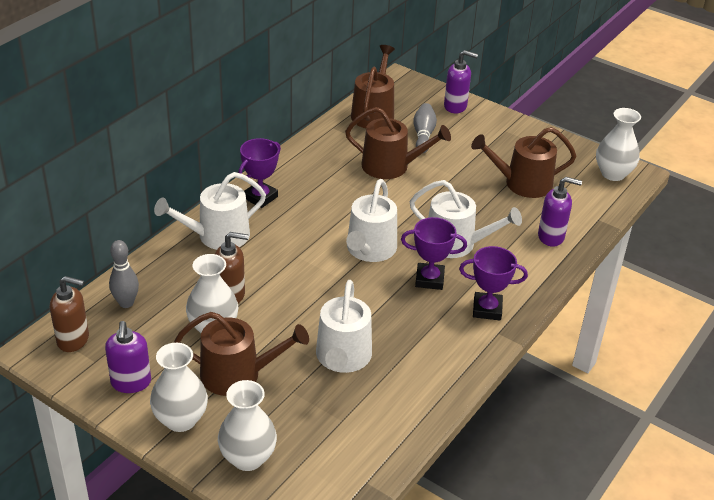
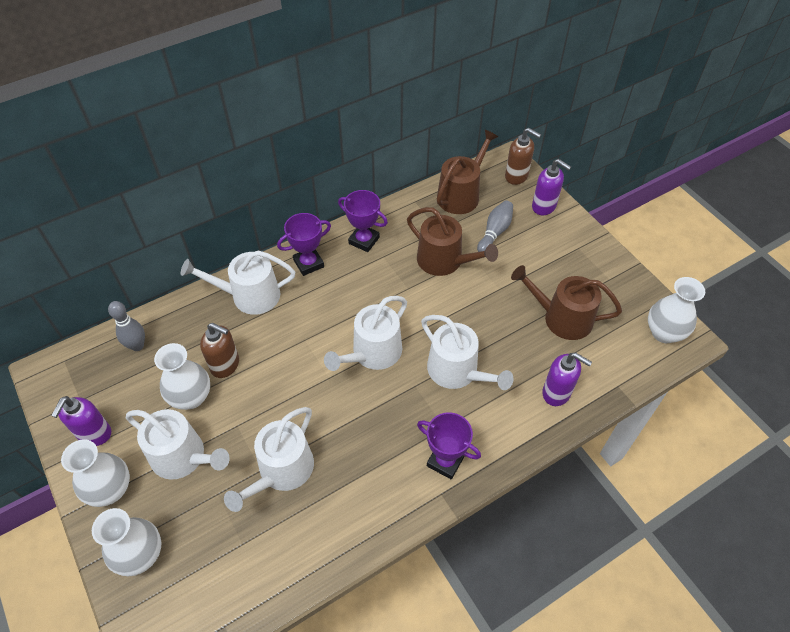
camera: 25 degrees right, 15 degrees up
brown soap dispenser [50,276,89,352] -> brown soap dispenser moved to [505,128,541,185]
brown watering can [174,312,309,396] -> white watering can [126,409,230,479]
purple trophy [401,217,467,290] -> purple trophy moved to [338,190,388,252]

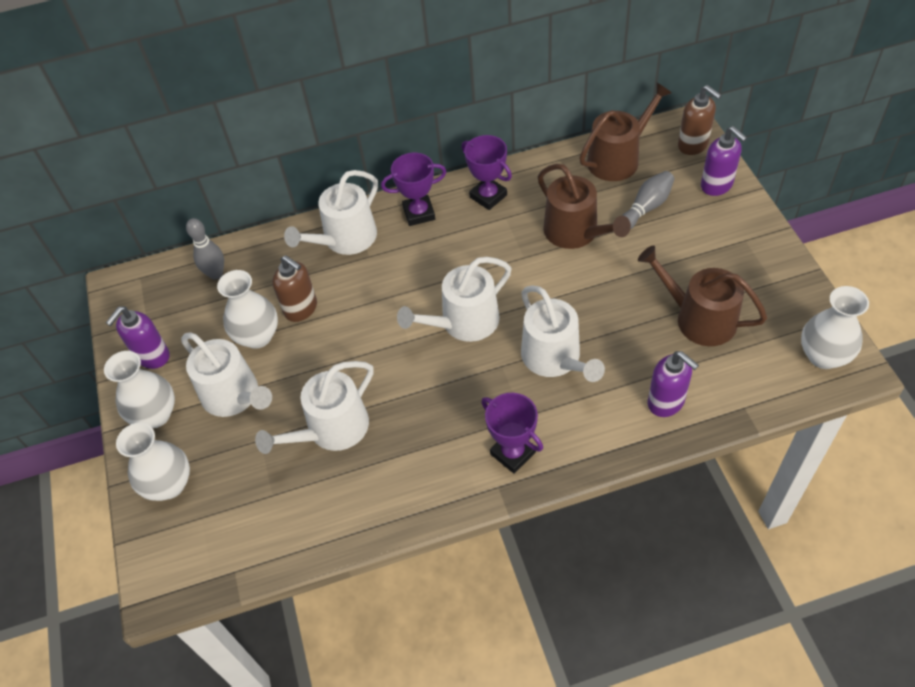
camera: 20 degrees right, 0 degrees up
white watering can [181,251,295,315] -> white watering can turned 60 degrees counterclockwise [284,170,378,255]

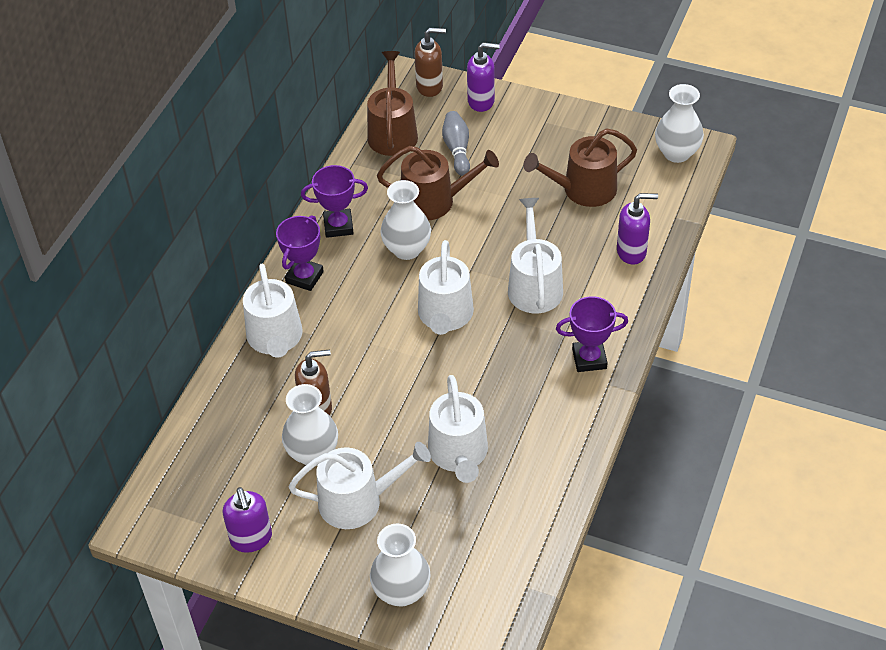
camera: 55 degrees left, 5 degrees down
white vase [104,351,175,428] -> white vase moved to [380,180,431,260]
grey bowling pin [186,218,224,280] -> none
white watering can [521,285,605,382] -> white watering can turned 105 degrees counterclockwise [508,198,563,313]

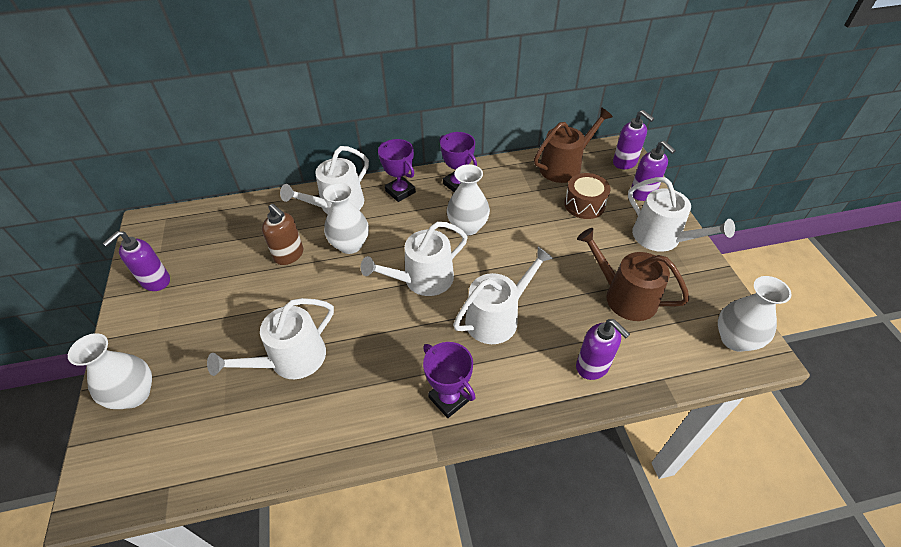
camera: 55 degrees right, 0 degrees up
purple trophy [276,215,324,291] -> purple trophy turned 60 degrees clockwise [378,139,416,202]
white vase [282,384,338,466] -> white vase moved to [323,182,369,254]
white watering can [289,442,431,529] -> white watering can moved to [628,177,735,252]
brown watering can [377,146,499,220] -> none
brown soap dispenser [414,28,446,97] -> purple soap dispenser [613,110,654,169]
grey bowling pin [442,111,470,176] -> brown drum [564,173,610,219]

